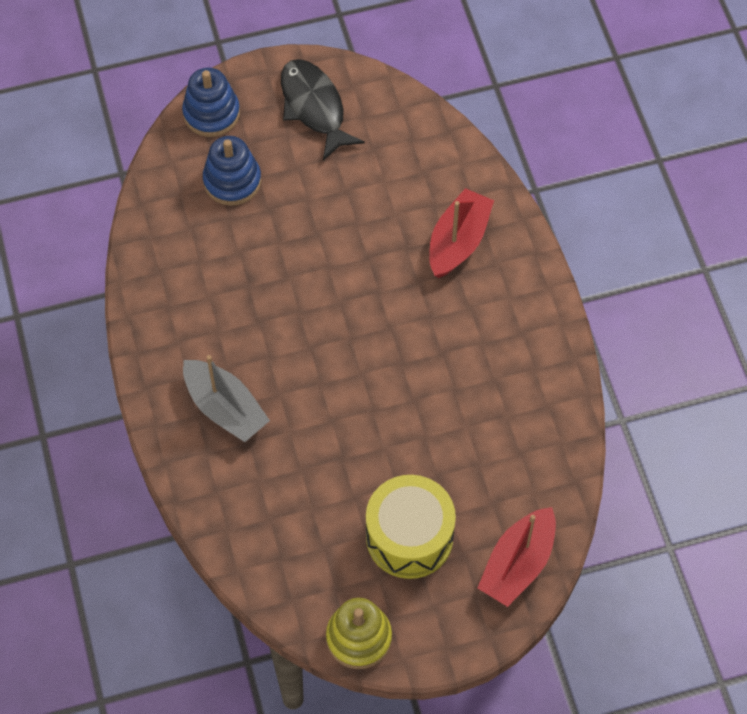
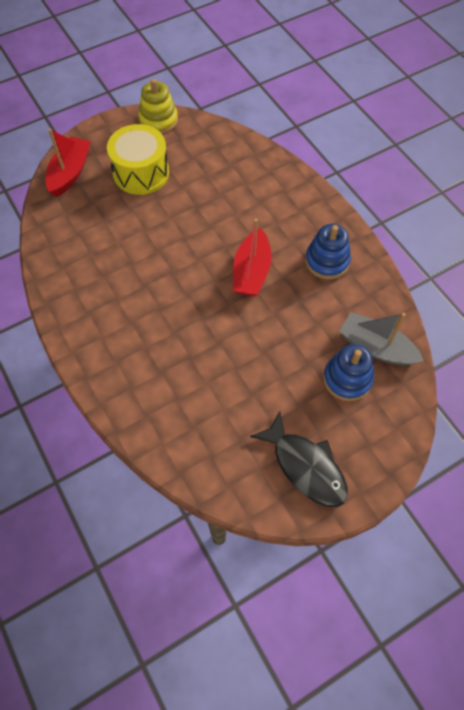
camera: 165 degrees right, 0 degrees up
blue stacking toy [182,68,240,137] -> blue stacking toy moved to [305,224,351,279]
grey boat [183,355,270,442] -> grey boat moved to [339,312,424,366]
red boat [429,188,494,278] -> red boat moved to [233,219,272,297]

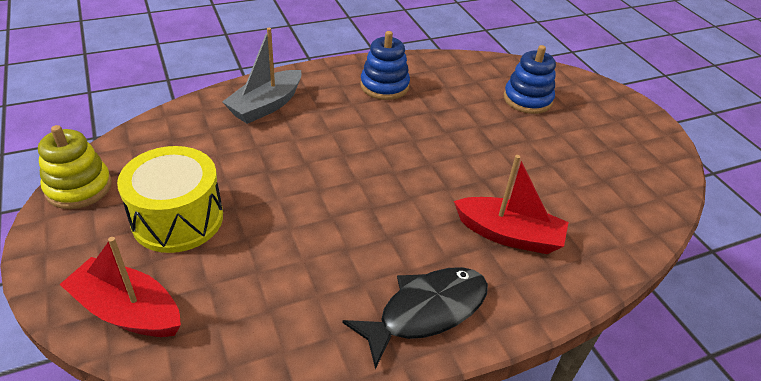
camera: 85 degrees left, 20 degrees down
red boat [233,219,272,297] -> red boat moved to [454,155,569,254]
black fish [250,411,348,507] -> black fish moved to [343,267,488,369]
grey boat [339,312,424,366] -> grey boat moved to [222,28,302,124]

